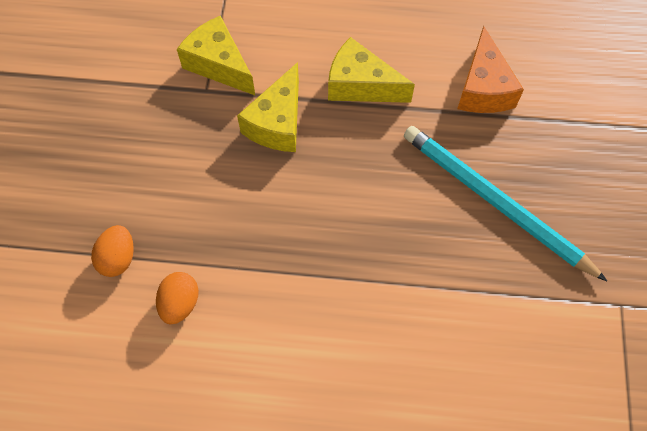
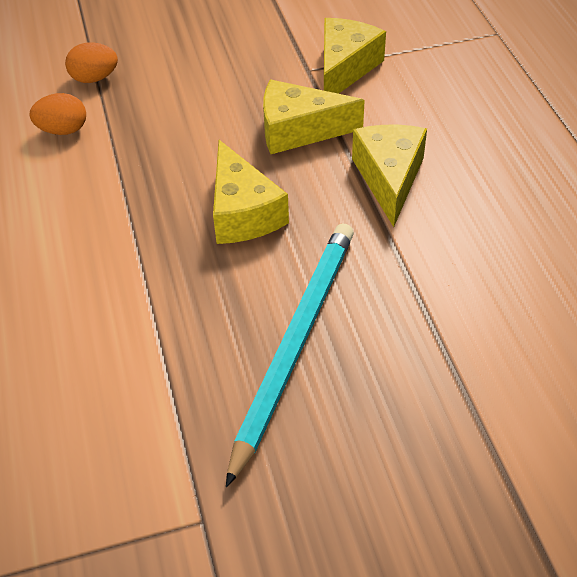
camera: 70 degrees right, 15 degrees down
orange cheese [457,26,524,113] -> none
none -> yellow cheese [213,140,289,244]

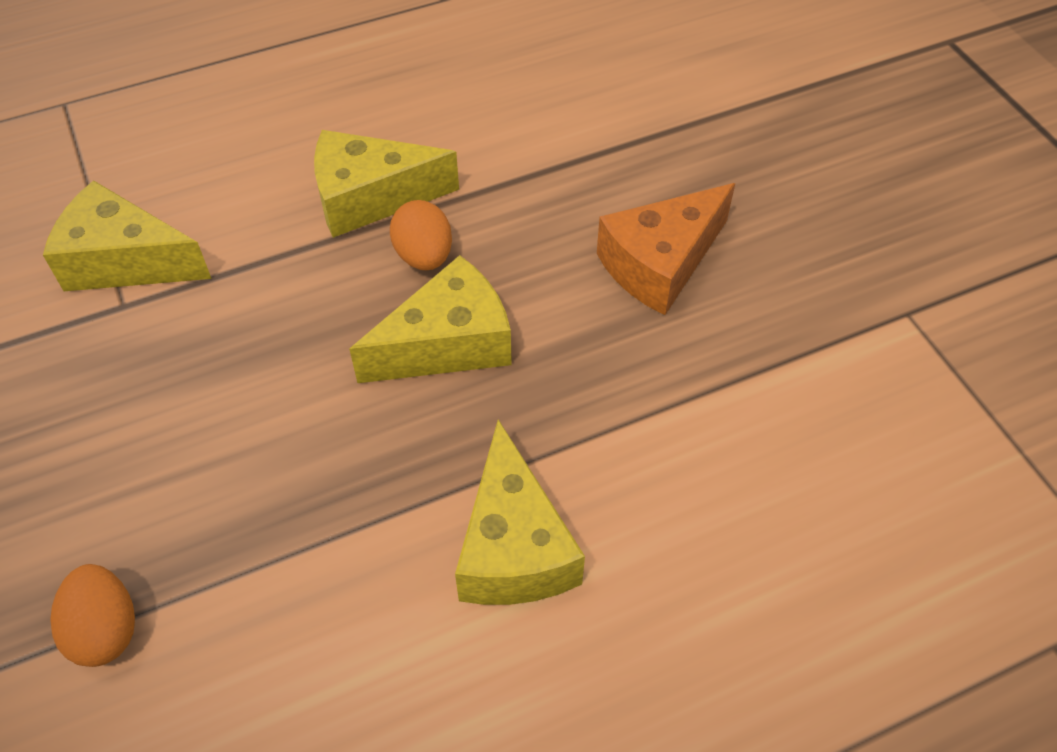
camera: 100 degrees left, 5 degrees up
orange egg [29,93,86,135] -> orange egg moved to [390,200,452,270]
turquoise pencil [226,224,354,487] -> orange cheese [597,183,735,315]
yellow cheese [263,80,365,154] -> yellow cheese moved to [455,419,585,605]

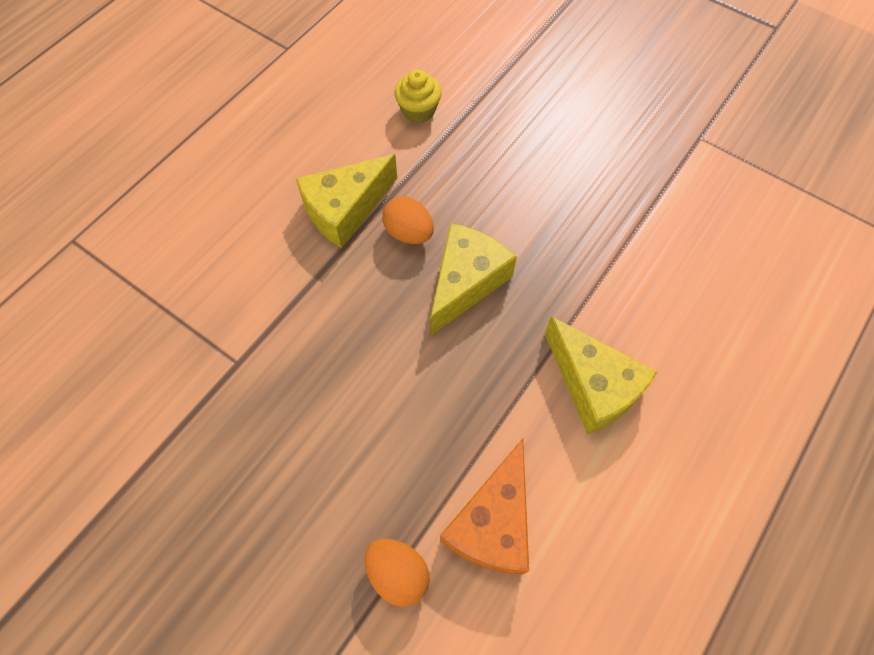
camera: 30 degrees left, 10 degrees up
yellow cheese [43,180,212,291] -> none
orange cheese [597,183,735,315] -> orange cheese moved to [440,439,529,575]
none -> yellow cupcake [395,69,442,123]

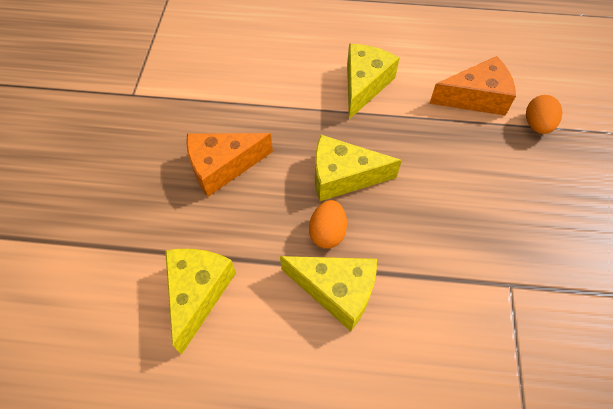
camera: 120 degrees left, 5 degrees down
yellow cupcake [395,69,442,123] -> yellow cheese [165,249,236,355]
none -> orange cheese [186,133,273,197]

